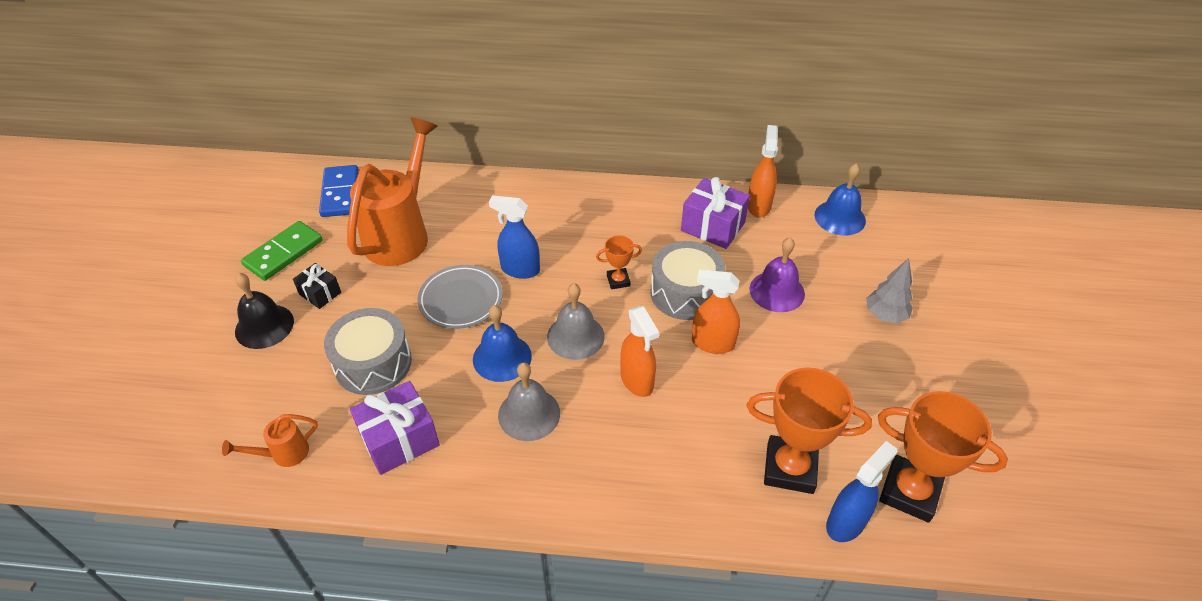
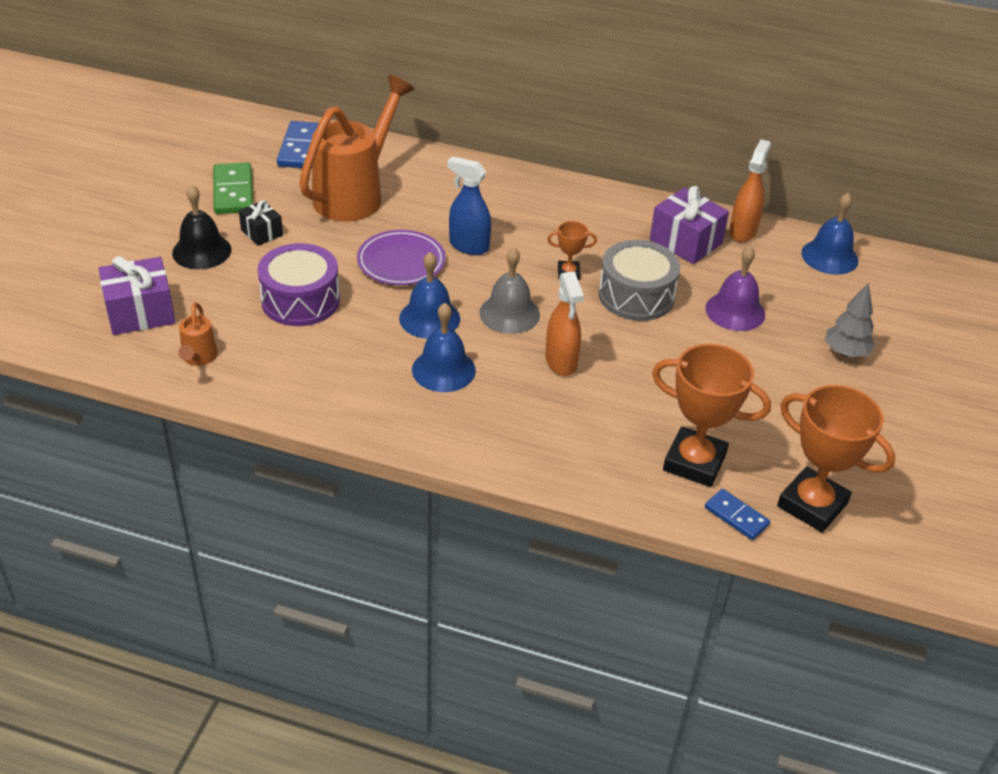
camera: 10 degrees right, 5 degrees down
orange watering can [222,414,318,467] -> orange watering can turned 75 degrees counterclockwise [178,302,218,366]
green domino [241,221,323,281] -> green domino turned 60 degrees counterclockwise [213,162,253,214]
grey drum [324,308,412,395] -> purple drum [257,243,340,326]
purple gift [350,381,440,475] -> purple gift moved to [98,256,175,335]
grey plate [418,265,503,329] -> purple plate [357,230,446,285]
grey bell [498,362,560,441] -> blue bell [412,303,476,392]
orange spray bottle [692,270,740,354] -> none
blue spray bottle [826,441,897,542] -> blue domino [705,489,770,540]

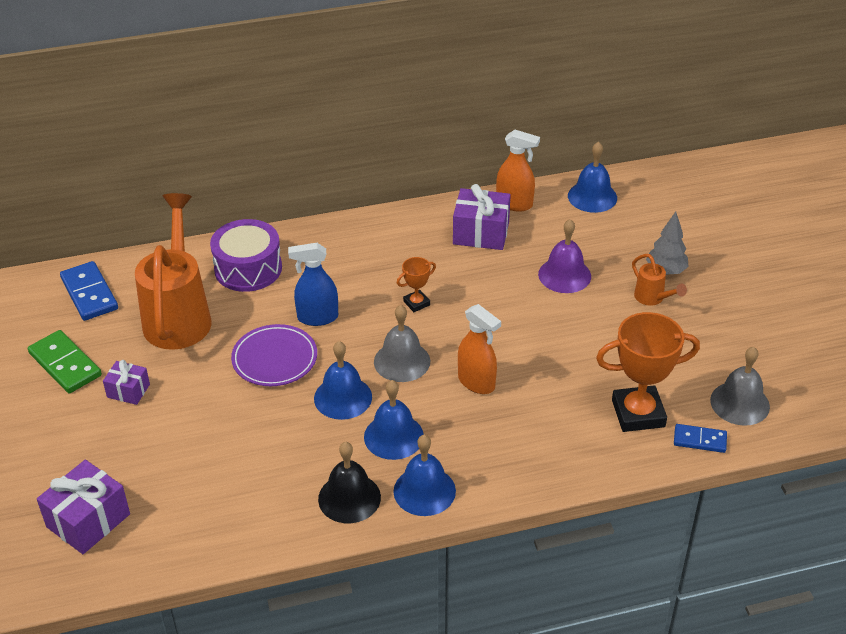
camera: 30 degrees left, 0 degrees up
black bell [172,185,232,269] -> black bell moved to [318,442,381,523]
orange watering can [178,302,218,366] -> orange watering can moved to [632,254,687,306]
black gift [239,200,283,246] -> purple gift [103,360,150,405]
purple drum [257,243,340,326] -> purple drum moved to [210,219,282,292]
grey drum [599,240,680,321] -> none
orange spray bottle [729,139,771,242] -> orange spray bottle turned 120 degrees clockwise [496,130,540,211]
orange trophy [777,385,895,533] -> grey bell [710,347,770,426]
none -> blue bell [393,435,456,516]

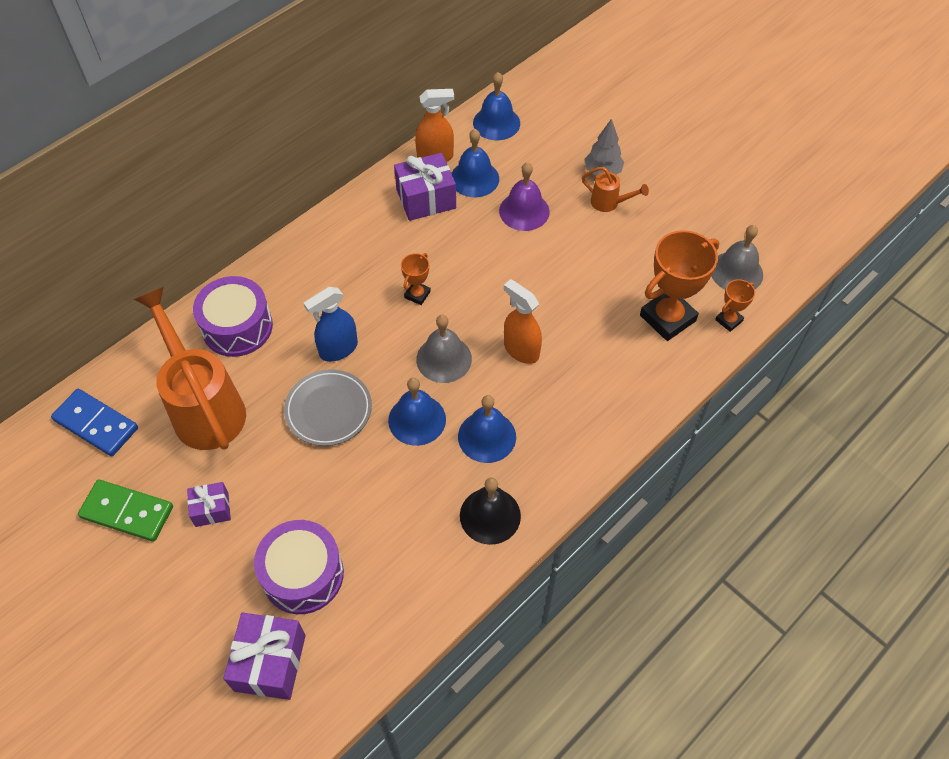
camera: 30 degrees left, 15 degrees up
purple plate [231,324,317,386] -> grey plate [284,369,372,446]
blue bell [393,435,456,516] -> blue bell moved to [451,129,499,197]
orange spray bottle [458,304,501,394] -> orange spray bottle turned 150 degrees counterclockwise [504,279,542,364]
blue domino [674,424,727,453] -> orange trophy [715,279,755,332]
none -> purple drum [254,520,344,614]

